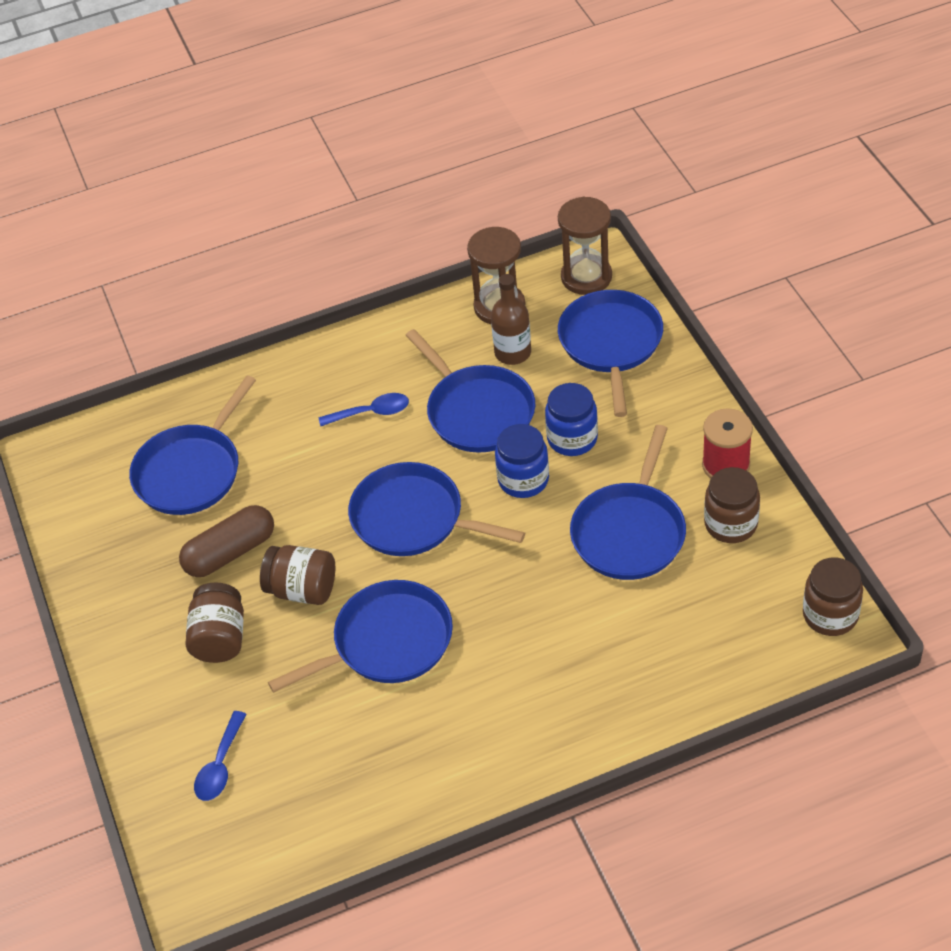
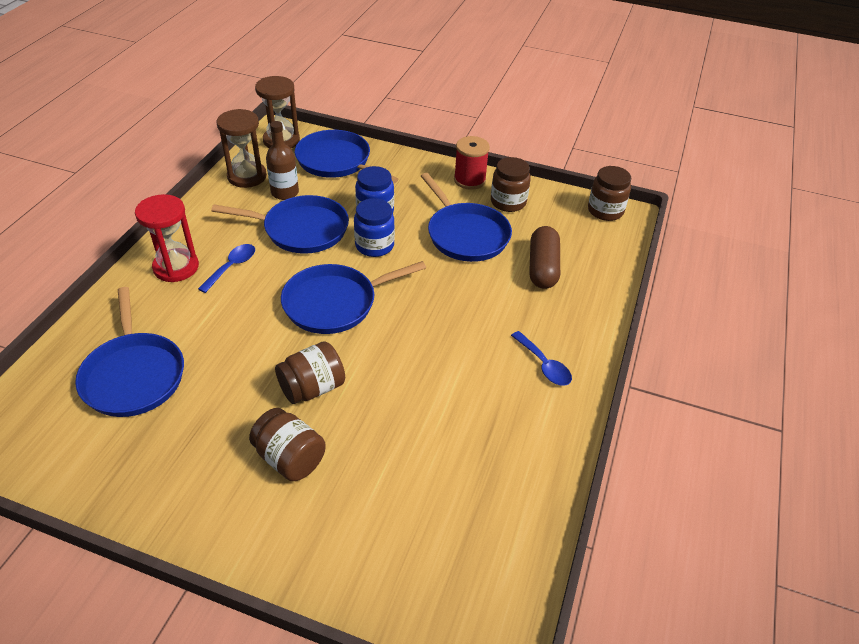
camera: 55 degrees left, 5 degrees down
brown capsule [179,505,274,577] -> brown capsule moved to [529,226,560,289]
blue spoon [194,711,247,801] -> blue spoon moved to [511,331,572,386]
blue pan [268,580,453,693] -> none
none -> red hourglass [135,194,199,282]

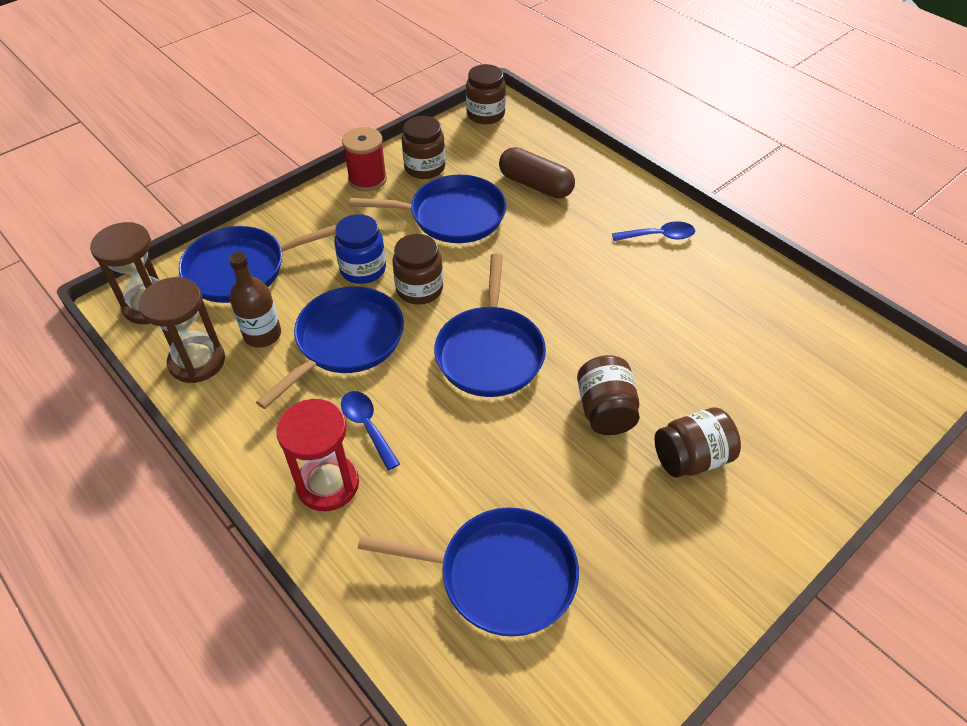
camera: 60 degrees left, 5 degrees up
blue jar [354,198,395,257] -> brown jar [392,234,443,305]

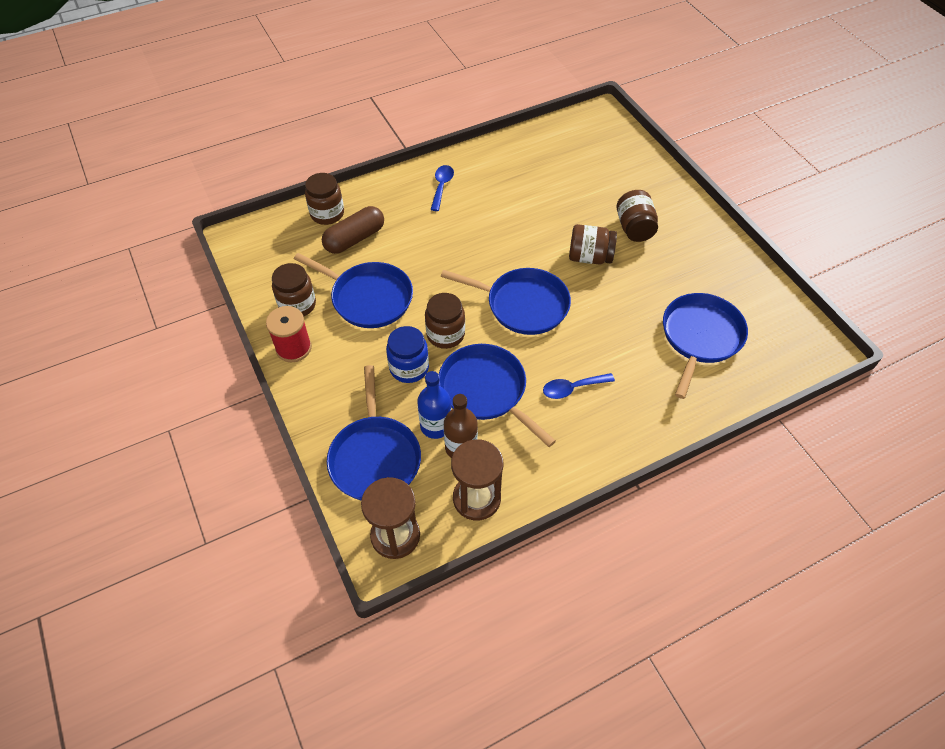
camera: 75 degrees left, 5 degrees up
red hourglass [276,399,359,511] -> none
blue pan [349,175,507,243] -> blue pan turned 105 degrees clockwise [294,253,413,328]
brown jar [466,64,506,124] -> brown jar moved to [305,173,344,225]
none -> blue bottle [417,371,451,439]

